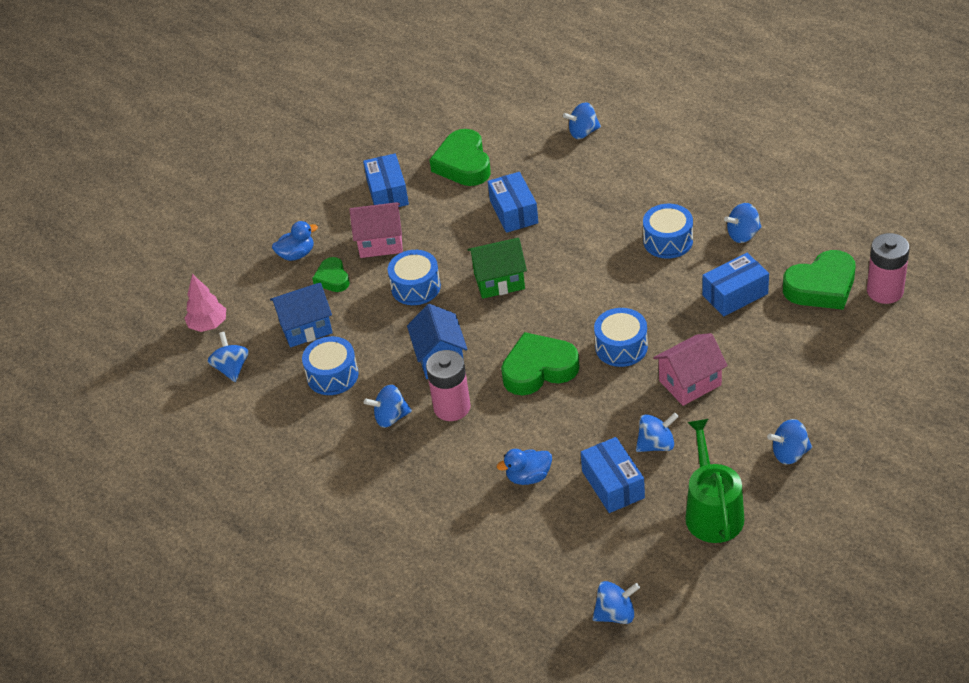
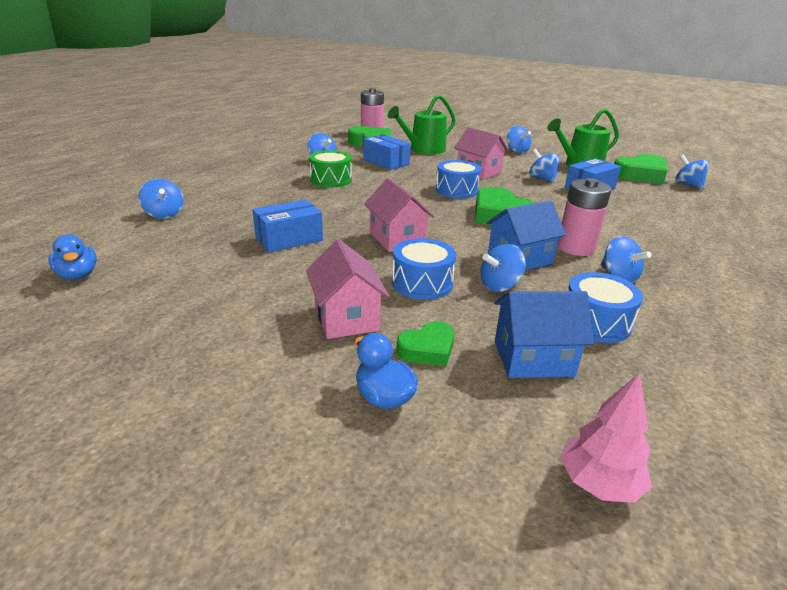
camera: 110 degrees left, 15 degrees down
blue spinning top [208,332,249,382] -> blue spinning top moved to [480,244,526,292]
blue house [270,283,333,347] -> blue house turned 60 degrees counterclockwise [495,291,594,378]
blue box [363,153,409,207] -> none
green heart [429,129,491,186] -> green heart moved to [614,154,668,184]
green house [467,238,527,299] -> pink house [364,178,434,252]
blue duck [497,449,552,485] -> blue duck moved to [48,235,97,280]
blue drum [643,204,693,259] -> green drum [309,150,352,188]
none -> green watering can [388,94,456,155]

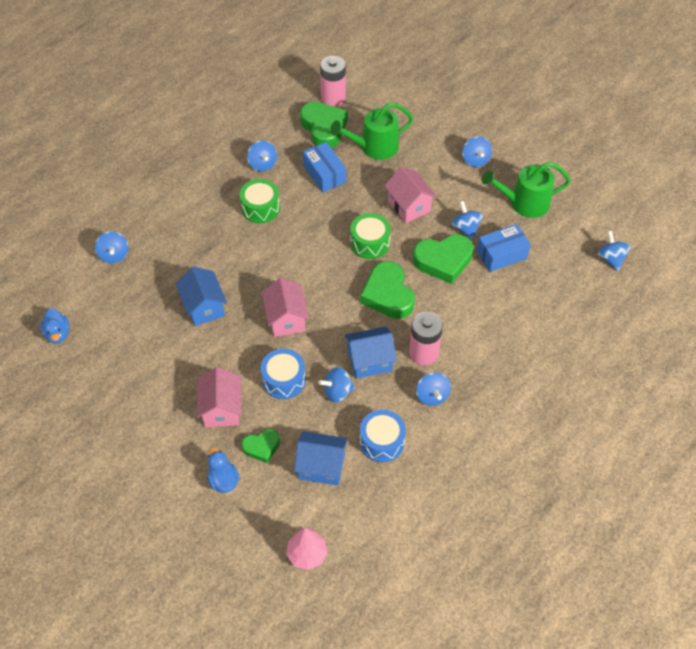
camera: 15 degrees right, 25 degrees up
blue box [252,199,323,253] -> blue house [175,267,227,326]
blue drum [436,160,481,199] -> green drum [350,213,391,259]
green heart [614,154,668,184] -> green heart moved to [413,234,473,284]

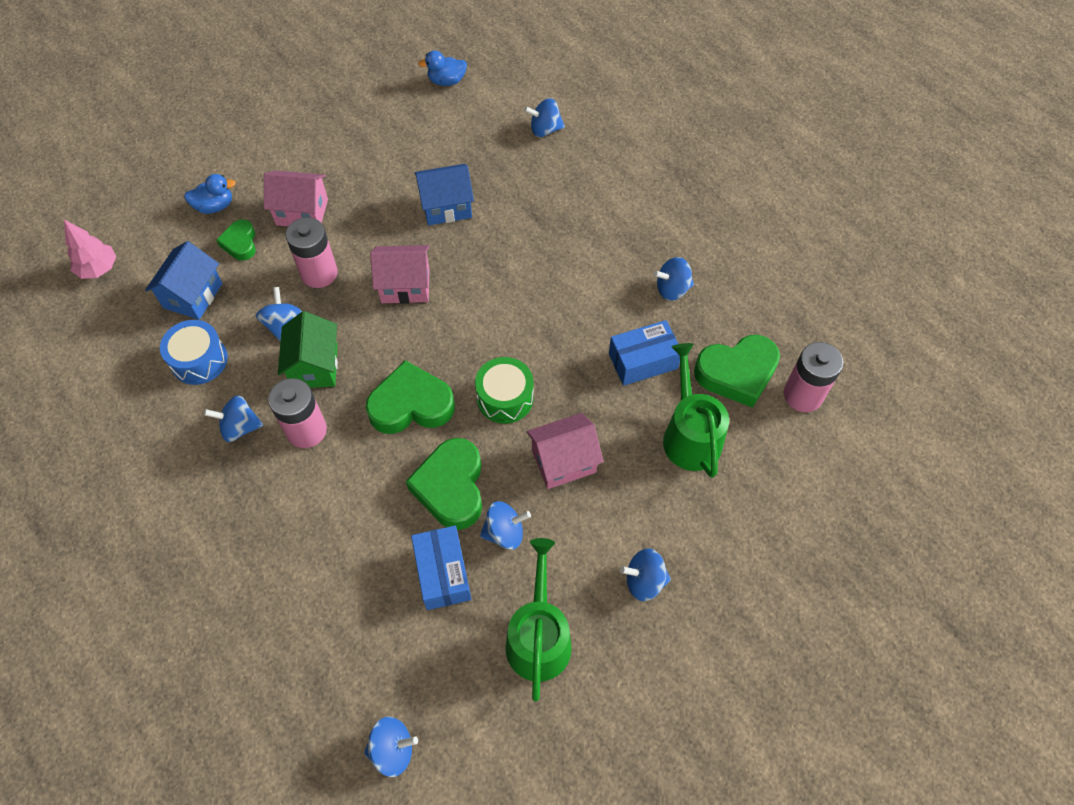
camera: 100 degrees right, 5 degrees up
green drum [239,179,280,223] -> none
blue drum [261,349,306,399] -> pink battery [286,217,338,288]
blue house [345,326,397,379] -> green house [278,311,338,388]

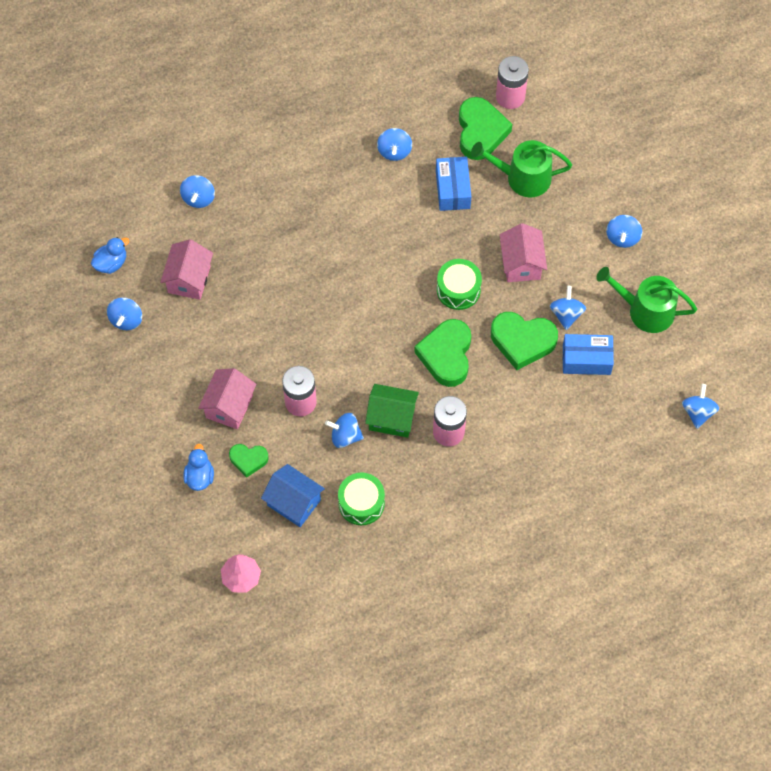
camera: 75 degrees left, 5 degrees up
blue drum [160,320,228,385] -> green drum [338,473,385,525]
blue spinning top [204,395,263,442] -> blue spinning top moved to [107,297,142,330]
pink house [370,245,430,304] -> pink house moved to [160,239,213,300]
blue house [415,164,474,225] -> none
blue duck [418,50,467,86] -> blue duck turned 135 degrees counterclockwise [91,237,129,274]

